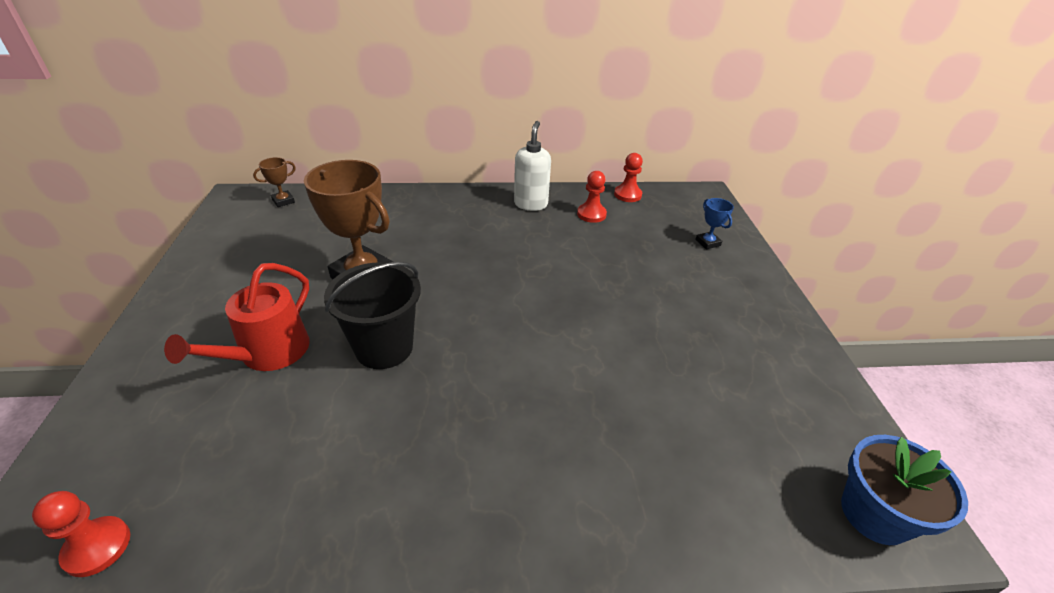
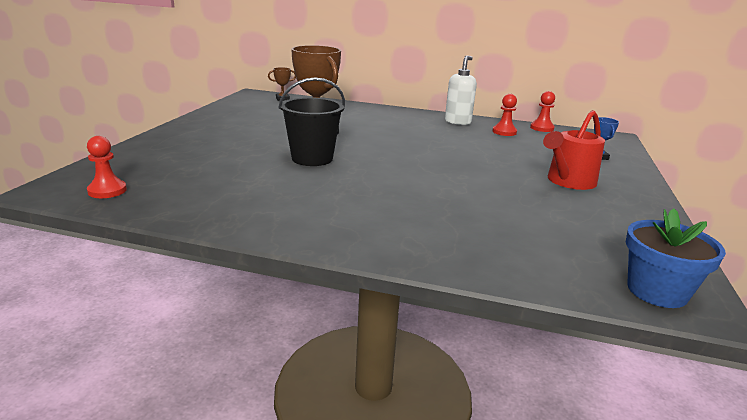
camera: 20 degrees right, 15 degrees down
red watering can [164,263,310,371] -> red watering can moved to [543,110,605,190]

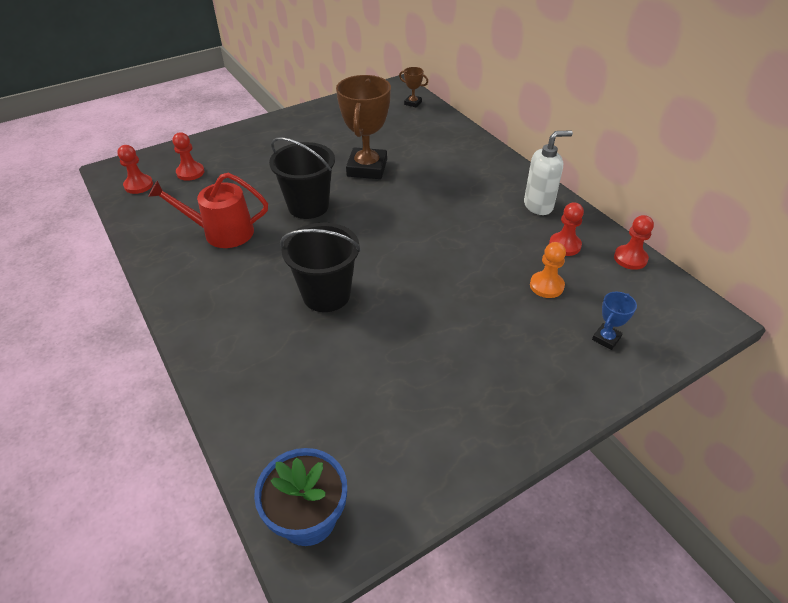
camera: 45 degrees right, 20 degrees up
red watering can [543,110,605,190] -> red watering can moved to [148,173,268,248]
none -> red pawn [172,132,204,181]
none -> black bucket [280,223,361,312]
none -> orange pawn [530,242,566,298]

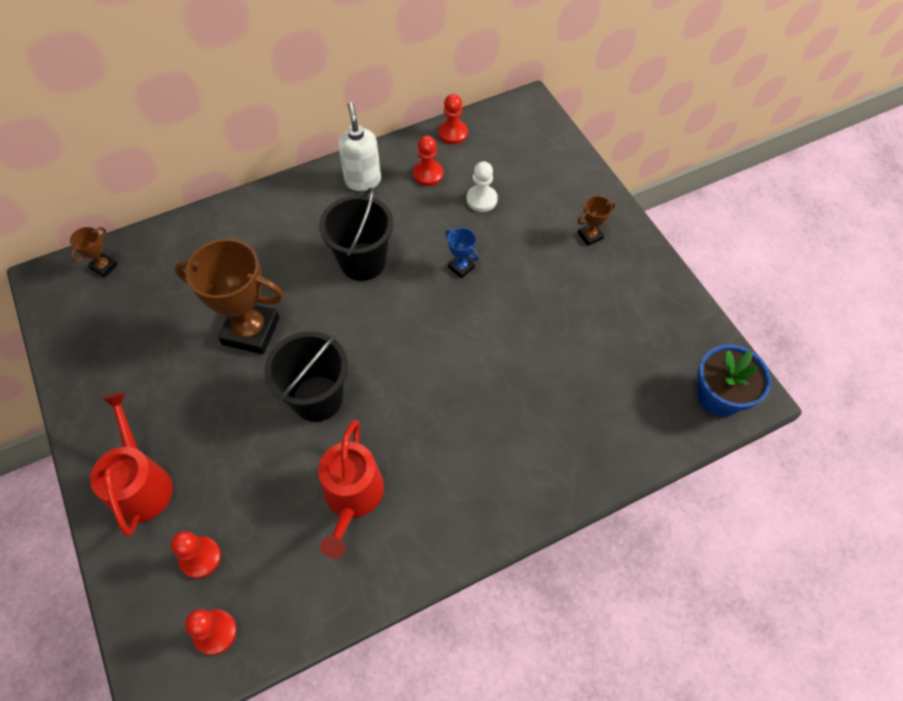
camera: 85 degrees left, 15 degrees up
black bucket [280,223,361,312] -> black bucket moved to [319,188,394,281]
orange pawn [530,242,566,298] -> white pawn [466,161,498,212]
blue trophy [592,291,637,350] -> blue trophy moved to [445,228,479,278]
none -> red watering can [90,392,173,536]
none -> brown trophy [577,196,615,246]

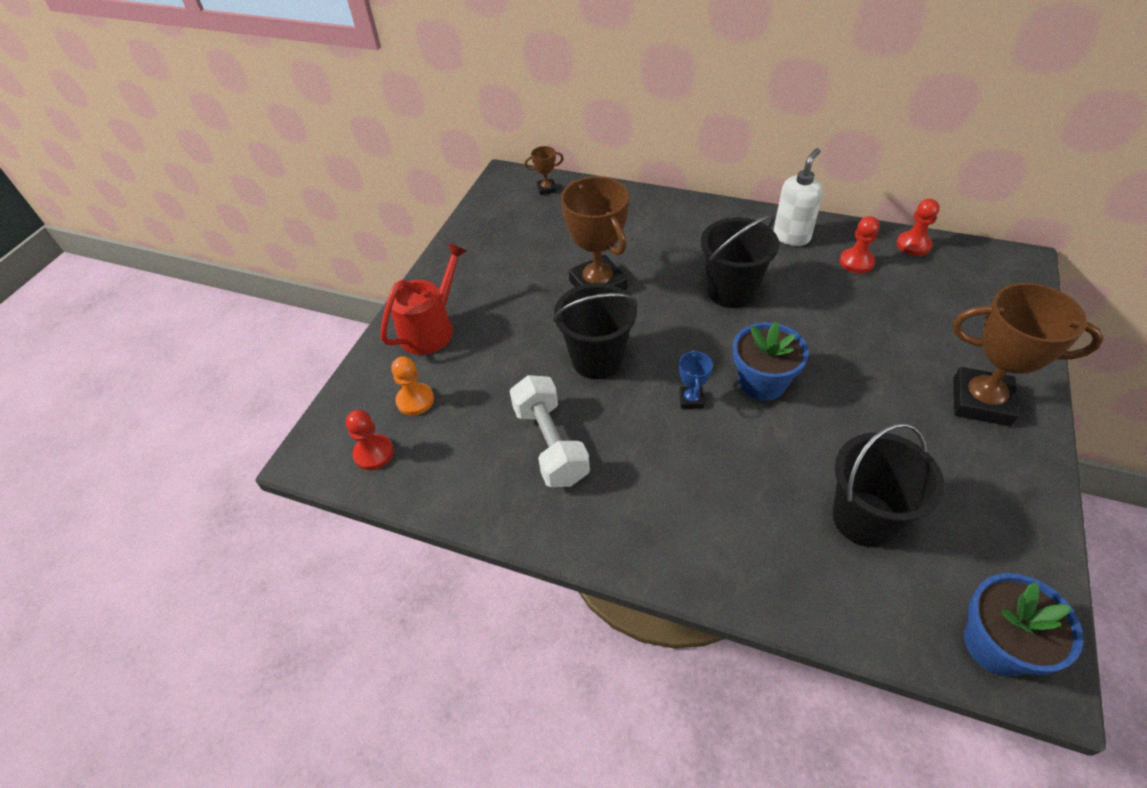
camera: 50 degrees right, 10 degrees down
red pawn [170,531,221,578] -> orange pawn [391,356,434,416]
red watering can [318,420,384,558] -> white dumbbell [510,375,590,487]
blue trophy [445,228,479,278] -> blue trophy moved to [679,350,713,409]
white pawn [466,161,498,212] -> none
brown trophy [577,196,615,246] -> brown trophy [953,283,1104,426], size x2.23
none -> blue flower pot [732,322,809,401]
none -> black bucket [833,423,945,547]

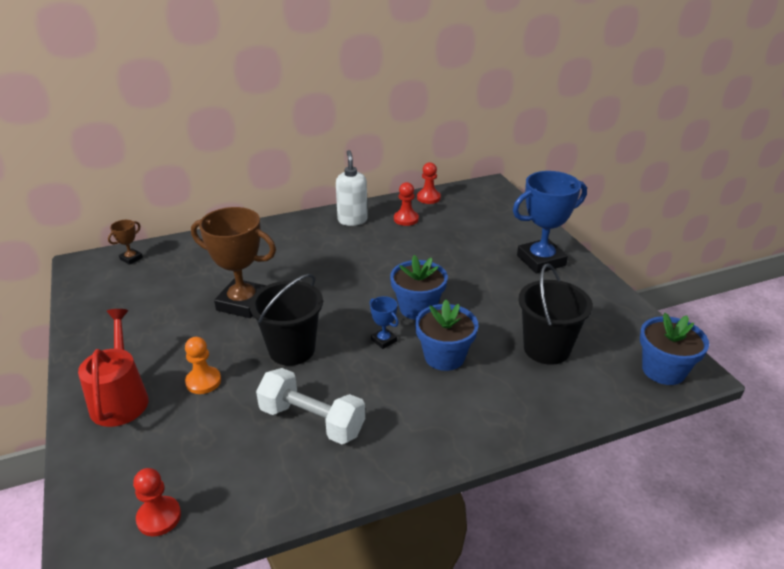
camera: 45 degrees left, 15 degrees down
orange pawn [391,356,434,416] -> orange pawn moved to [185,337,221,394]
black bucket [701,215,779,308] -> none
brown trophy [953,283,1104,426] -> blue trophy [513,171,587,274]
none -> blue flower pot [415,300,478,371]

